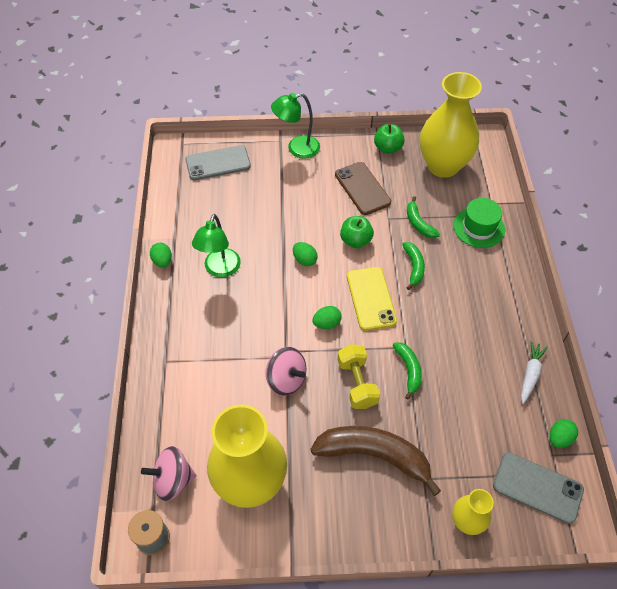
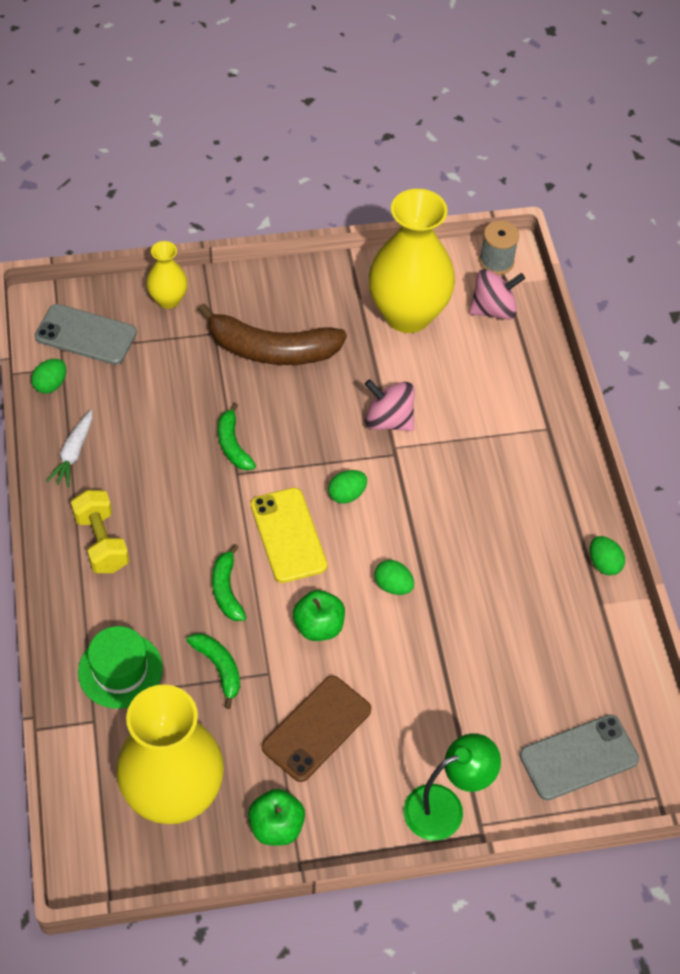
camera: 170 degrees right, 0 degrees up
green lamp [192,214,241,277] -> none
brown phone [335,162,391,215] -> brown phone turned 75 degrees clockwise [262,675,371,782]
yellow dumbbell [338,344,380,409] -> yellow dumbbell moved to [71,490,129,573]

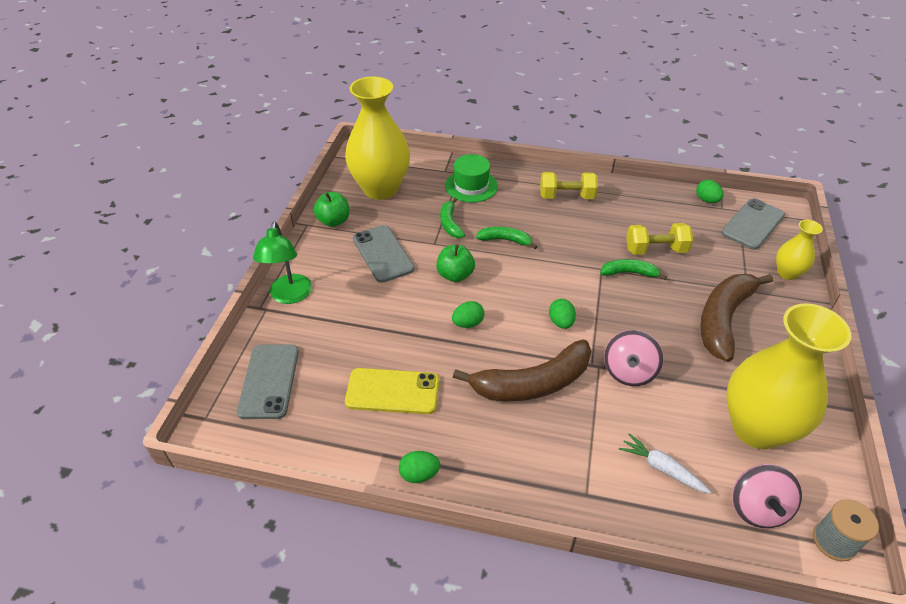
camera: 115 degrees right, 10 degrees down
white carrot [47,410,92,487] -> white carrot moved to [619,433,711,494]
green banana [187,633,240,709] -> green banana turned 90 degrees clockwise [440,198,465,238]
yellow phone [251,488,328,583] -> yellow phone moved to [345,368,439,414]
brown phone [262,675,371,782] -> grey phone [353,225,415,283]
pink spinning top [365,379,415,431] -> pink spinning top turned 150 degrees clockwise [604,330,663,386]
none -> brown banana [453,339,591,401]
none -> yellow dumbbell [626,223,693,255]

